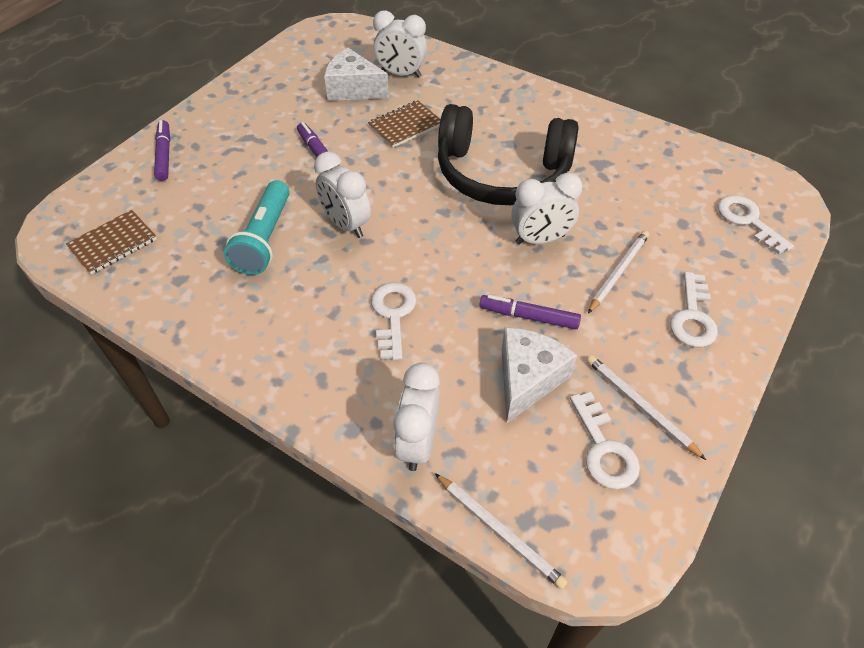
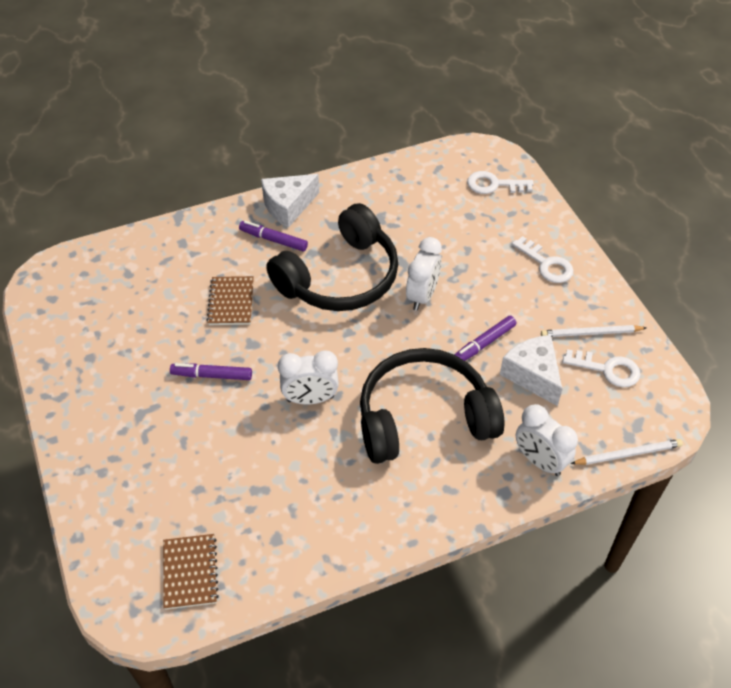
camera: 55 degrees left, 0 degrees up
purple marker [154,120,170,181] -> purple marker moved to [239,221,308,251]
turquoise flashlight [224,180,290,275] -> none
white cheese [324,48,389,101] -> white cheese moved to [261,174,319,228]
white key [371,282,416,360] -> black headphones [360,348,504,464]
white clock [373,11,427,78] -> none
white pencil [588,231,649,314] -> none

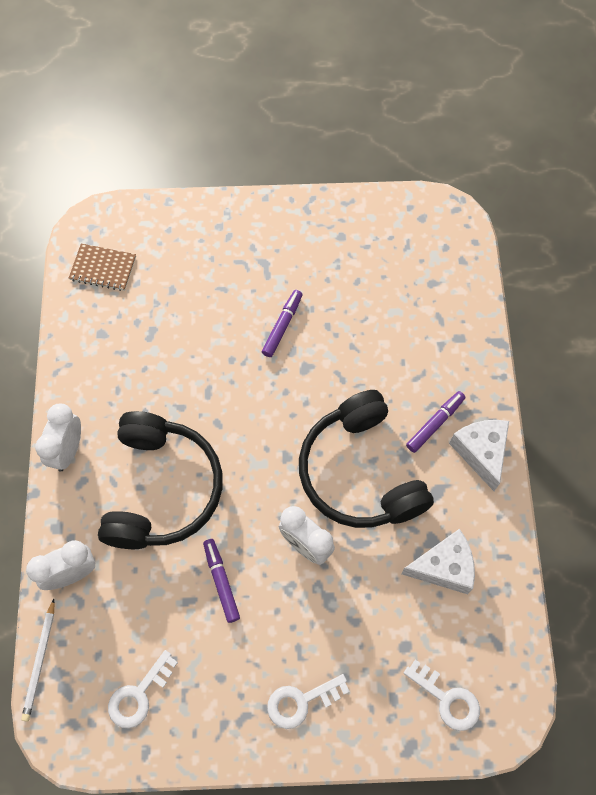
camera: 110 degrees right, 15 degrees up
brown notebook [207,276,254,325] -> none
white clock [278,351,339,405] -> white clock moved to [35,403,81,471]
white key [467,171,533,194] -> white key turned 105 degrees clockwise [404,660,480,731]
white cheese [500,335,562,406] -> white cheese moved to [402,529,475,594]
white pencil [541,325,646,337] -> none

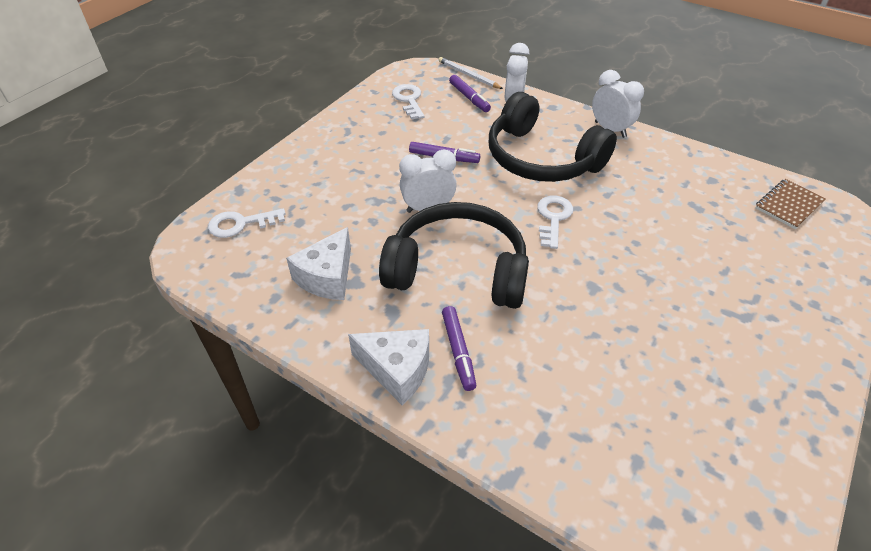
camera: 125 degrees right, 20 degrees down
purple marker [262,290,303,357] -> purple marker moved to [449,75,491,112]
white key [267,674,350,729] -> white key moved to [537,196,573,249]

